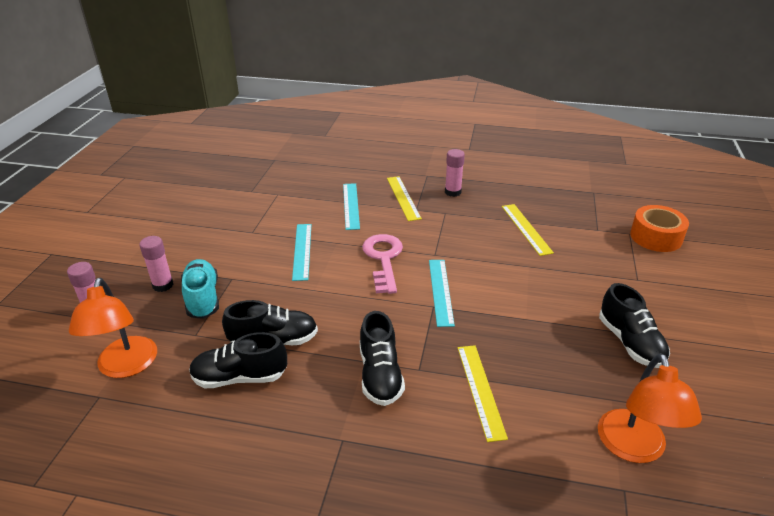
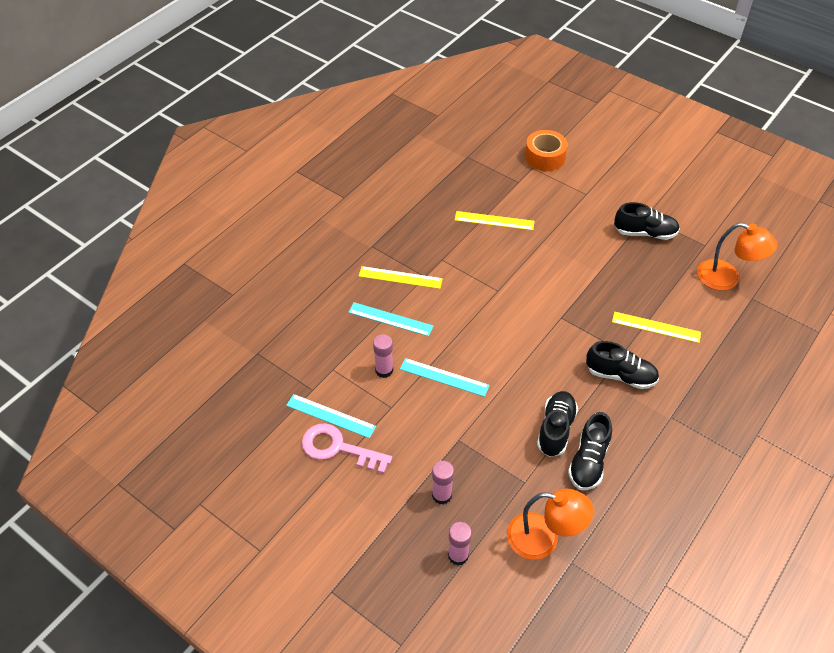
camera: 65 degrees left, 15 degrees up
turquoise shoe [181,259,219,319] -> none
pink key [362,234,403,294] -> pink key moved to [302,424,392,474]
turquoise ruler [429,260,455,327] -> turquoise ruler moved to [286,394,376,438]
pink glue stick [445,149,465,197] -> pink glue stick moved to [373,334,393,378]

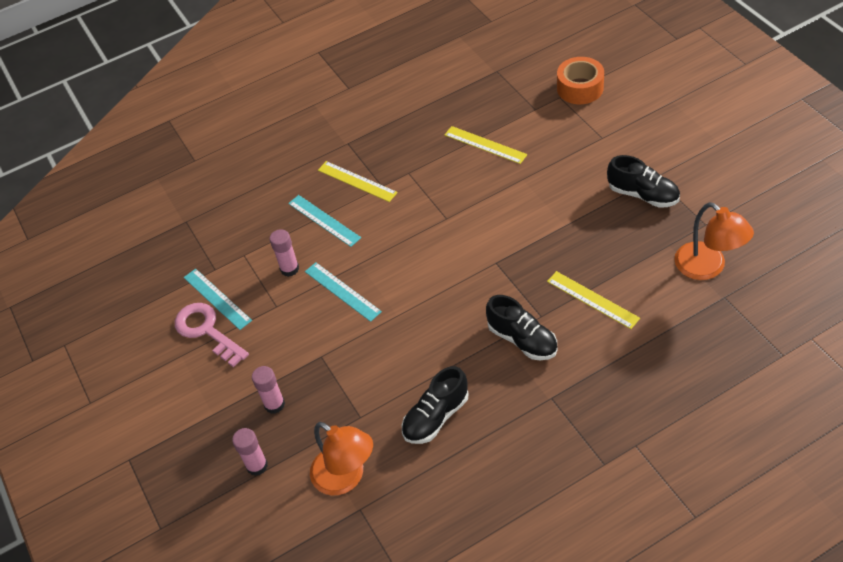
camera: 30 degrees right, 0 degrees up
black shoe [537,391,578,457] -> none

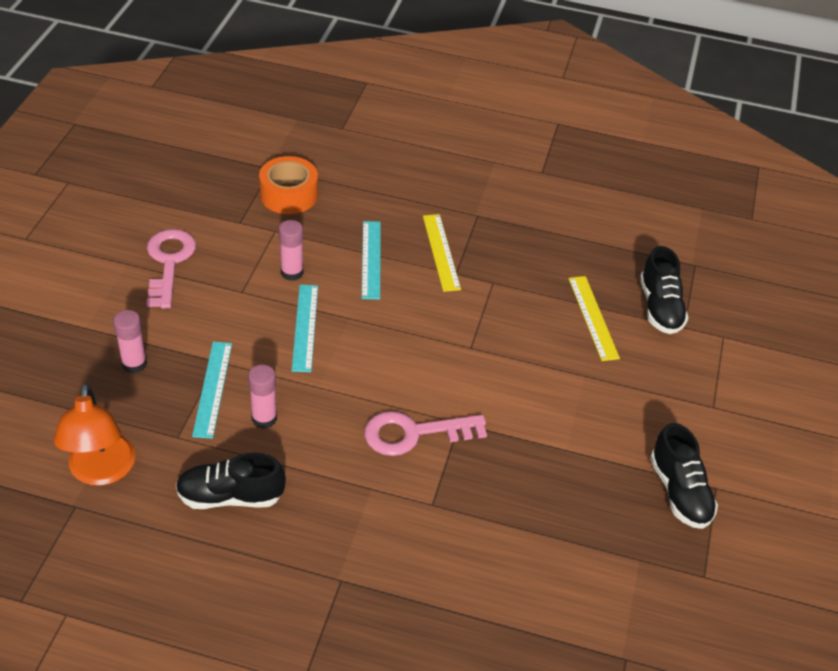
camera: 35 degrees right, 5 degrees down
turquoise ruler [184,269,252,330] -> turquoise ruler moved to [192,342,232,439]
pink glue stick [232,428,268,476] -> pink glue stick moved to [248,365,277,429]
black shoe [486,295,557,360] -> black shoe moved to [640,246,688,334]
yellow ruler [547,271,640,329] -> none
orange tape [557,57,604,104] -> orange tape moved to [259,156,318,214]
orange lamp [674,202,754,280] -> none
none -> pink key [364,411,487,456]

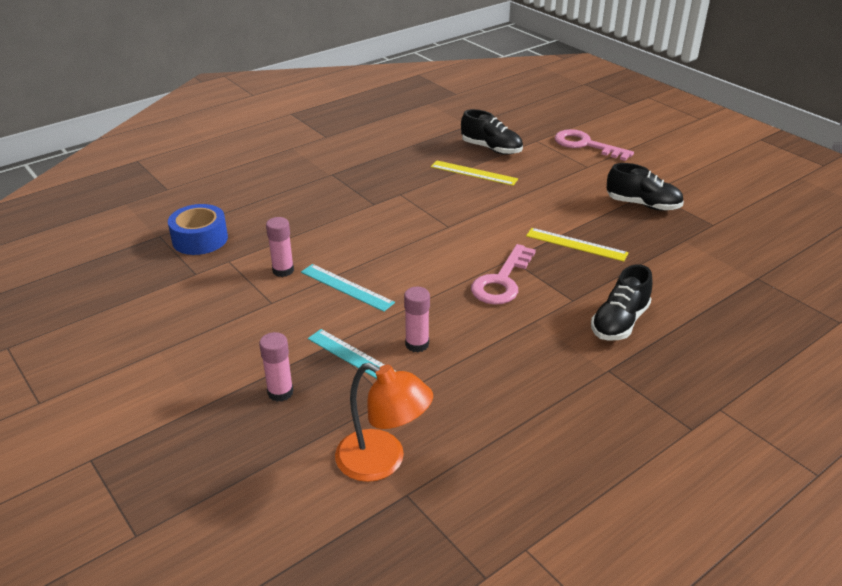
camera: 50 degrees left, 10 degrees down
pink key [147,229,196,309] -> pink key moved to [555,129,634,161]
black shoe [176,452,286,509] -> black shoe moved to [591,264,653,341]
orange tape [259,156,318,214] -> blue tape [168,204,228,255]
turquoise ruler [362,221,381,299] -> none
yellow ruler [423,214,461,292] -> yellow ruler moved to [526,228,629,262]

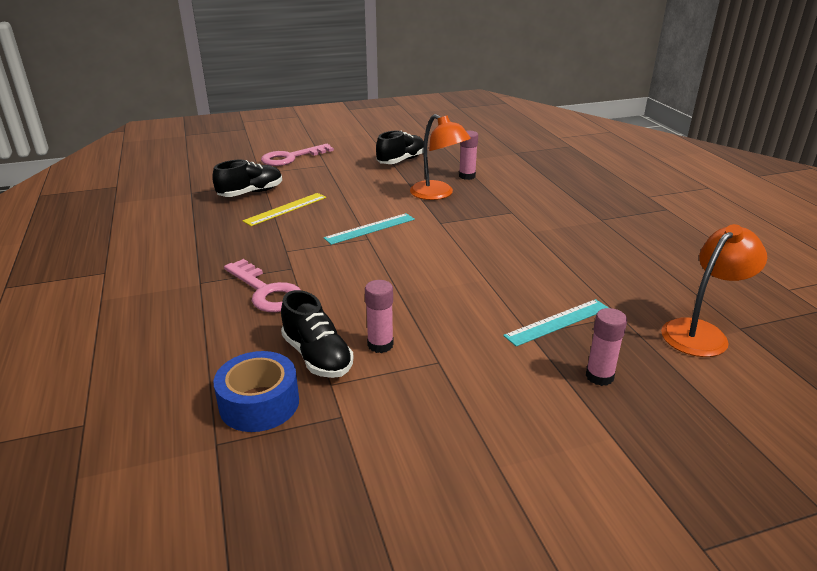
camera: 70 degrees left, 5 degrees down
turquoise ruler [301,264,395,312] -> turquoise ruler moved to [324,213,415,245]
pink glue stick [404,287,430,352] -> pink glue stick moved to [459,131,478,180]
pink key [471,244,536,305] -> pink key moved to [224,259,301,312]
yellow ruler [526,228,629,262] -> orange lamp [410,114,471,200]
black shoe [591,264,653,341] -> black shoe moved to [281,290,353,378]

